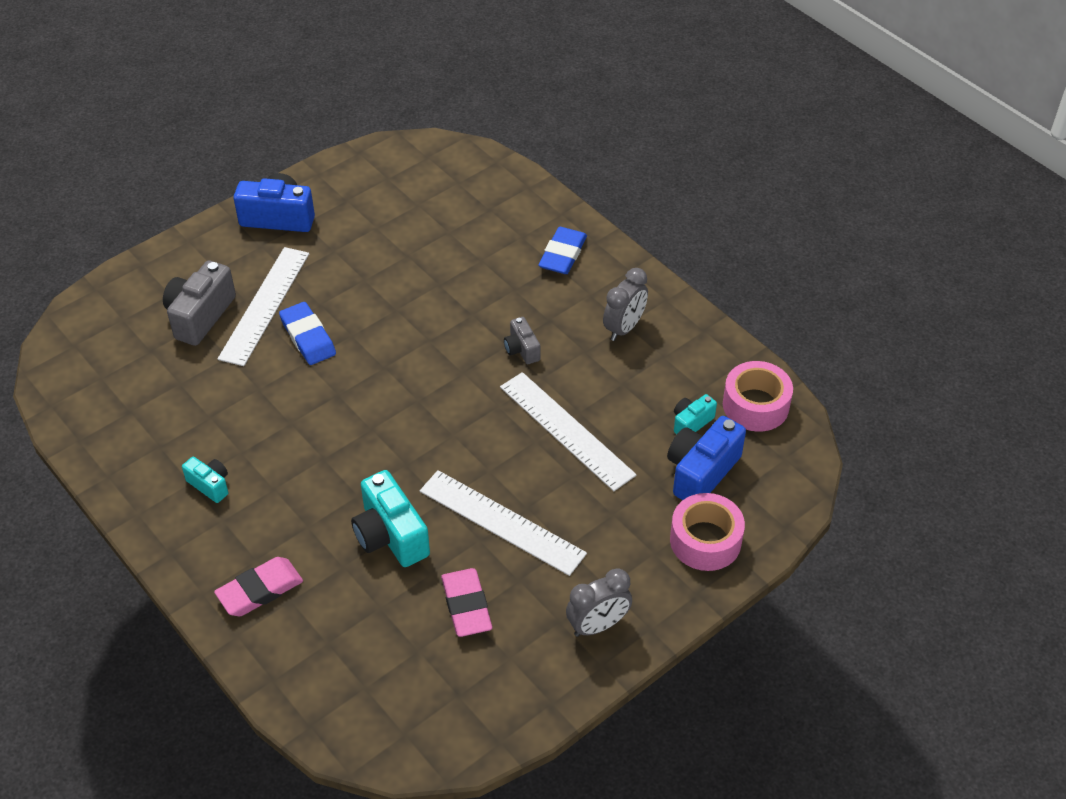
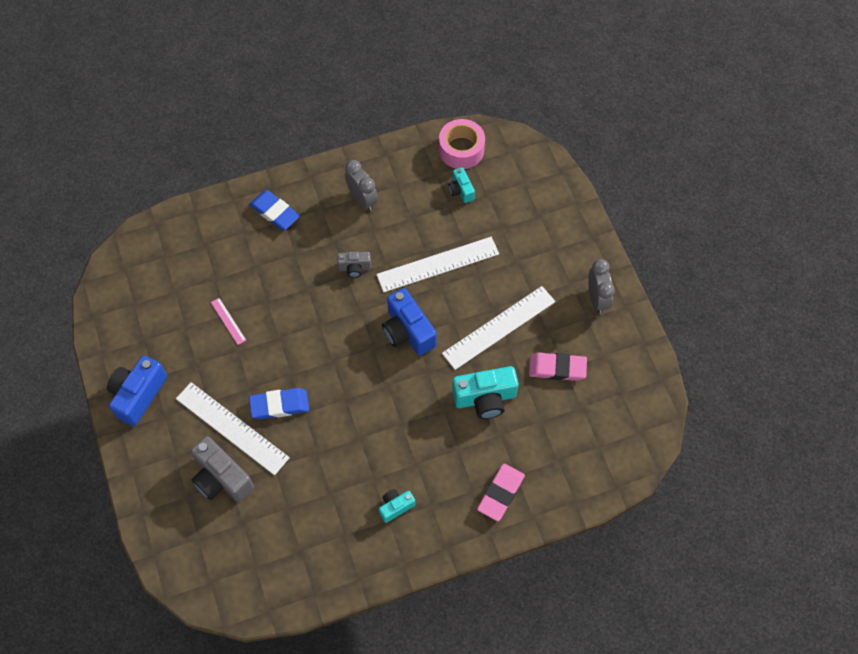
camera: 70 degrees left, 15 degrees up
pink eraser [214,557,303,616] -> pink eraser turned 45 degrees clockwise [477,464,525,521]
blue camera [667,416,746,500] -> blue camera moved to [382,288,437,356]
pink tape [670,493,745,571] -> none
none -> pink ruler [211,298,246,345]

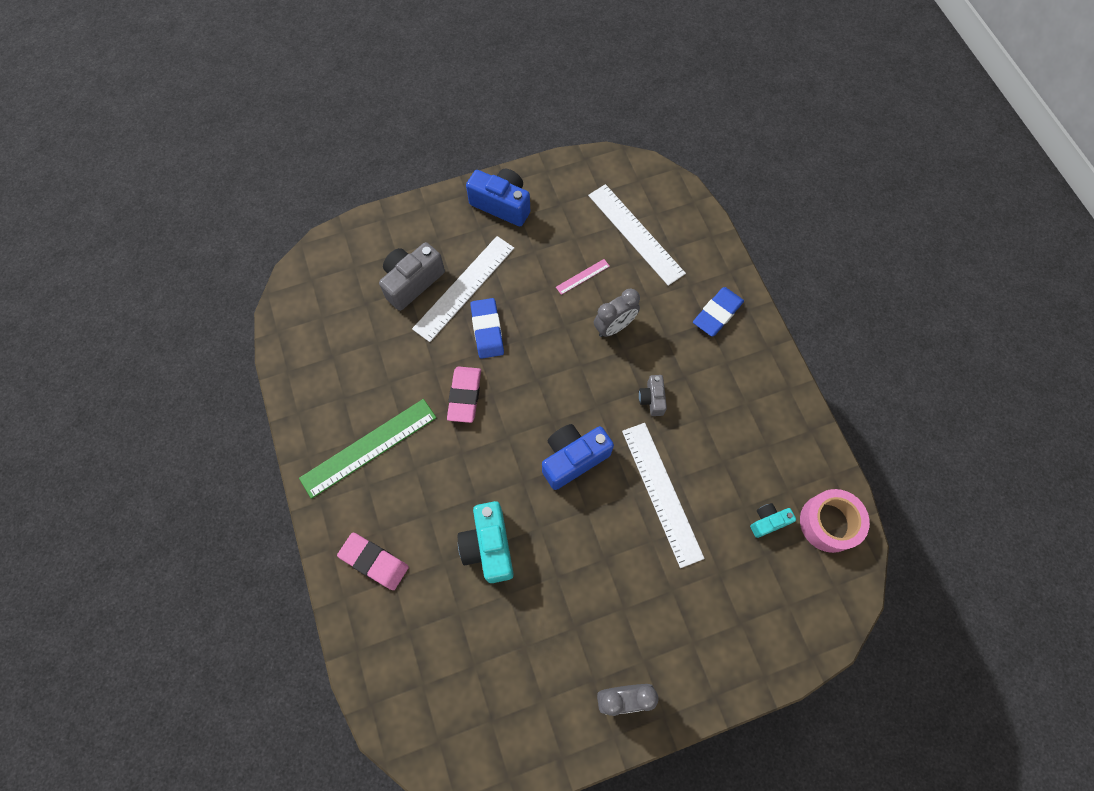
camera: 90 degrees right, 5 degrees up
grey clock [345,160,378,211] -> grey clock moved to [594,289,640,337]
turquoise camera [379,489,415,523] -> green ruler [299,399,436,499]
white ruler [442,286,556,370] -> white ruler moved to [588,184,686,286]
pink eraser [529,353,587,381] -> pink eraser moved to [447,366,481,423]

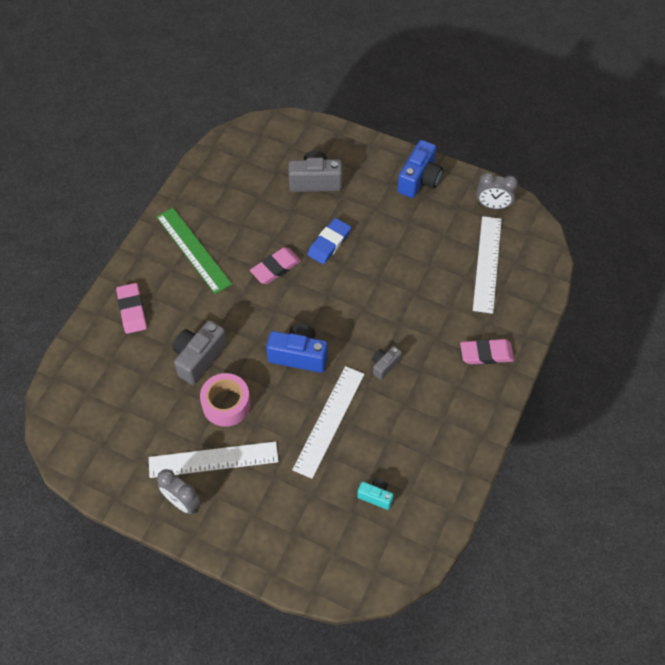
camera: 45 degrees right, 10 degrees down
green ruler [299,399,436,499] -> green ruler turned 45 degrees clockwise [157,208,232,294]
white ruler [412,236,514,342] -> white ruler moved to [149,441,278,478]
turquoise camera [458,501,514,583] -> grey camera [173,320,227,385]
blue camera [466,169,530,226] -> blue camera turned 45 degrees clockwise [397,140,443,198]
pink ruler [556,259,610,295] -> none
grey clock [594,289,640,337] -> grey clock moved to [476,172,518,209]
blue eraser [693,287,744,337] -> pink eraser [460,339,514,364]
pink tape [800,489,870,553] -> pink tape moved to [200,373,251,427]

